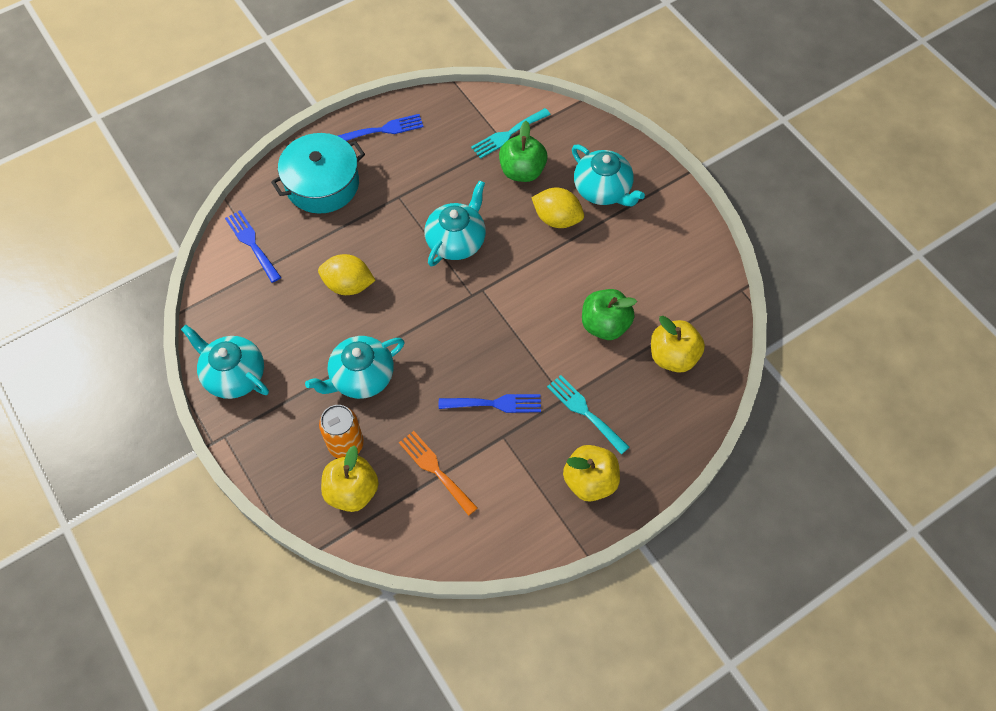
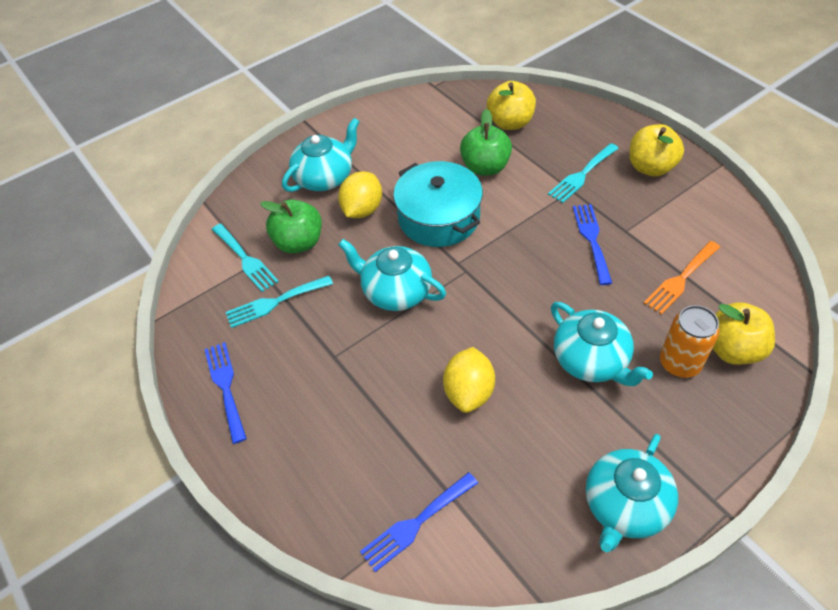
camera: 90 degrees left, 10 degrees down
turquoise pot [271,133,365,214] -> turquoise pot moved to [393,161,483,247]
none -> turquoise fork [226,276,333,328]

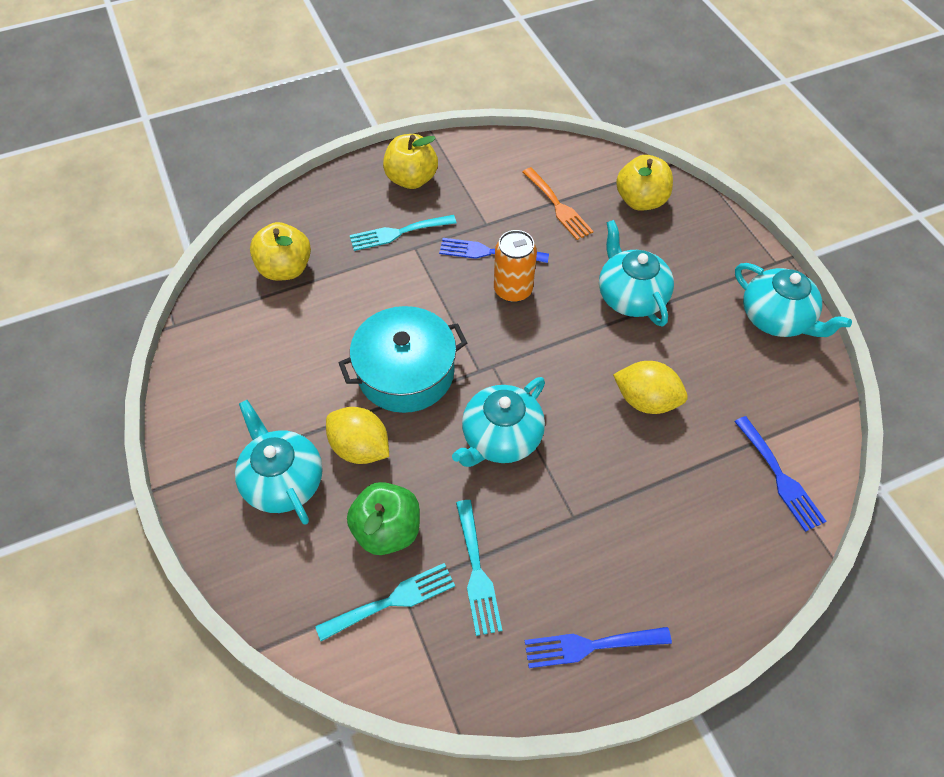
camera: 80 degrees left, 5 degrees up
green apple [460,109,512,175] -> none
turquoise fork [548,143,619,203] -> turquoise fork turned 105 degrees clockwise [350,215,456,251]
turquoise teapot [551,302,653,386] -> turquoise teapot turned 90 degrees counterclockwise [599,220,674,327]
orange can [660,305,720,378] -> orange can moved to [494,230,537,303]

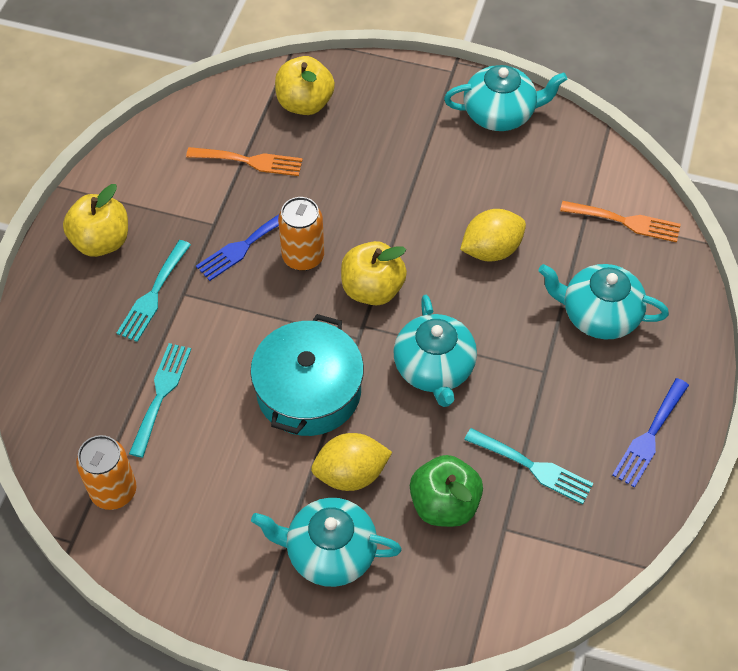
camera: 50 degrees left, 0 degrees up
yellow apple [250,222,311,281] -> yellow apple moved to [341,241,407,306]
turquoise fork [315,563,455,641] -> turquoise fork moved to [129,343,191,458]
turquoise teapot [599,220,674,327] -> turquoise teapot moved to [538,264,669,339]
blue fork [734,416,826,532] -> orange fork [560,201,681,242]
none -> orange can [76,435,137,510]

